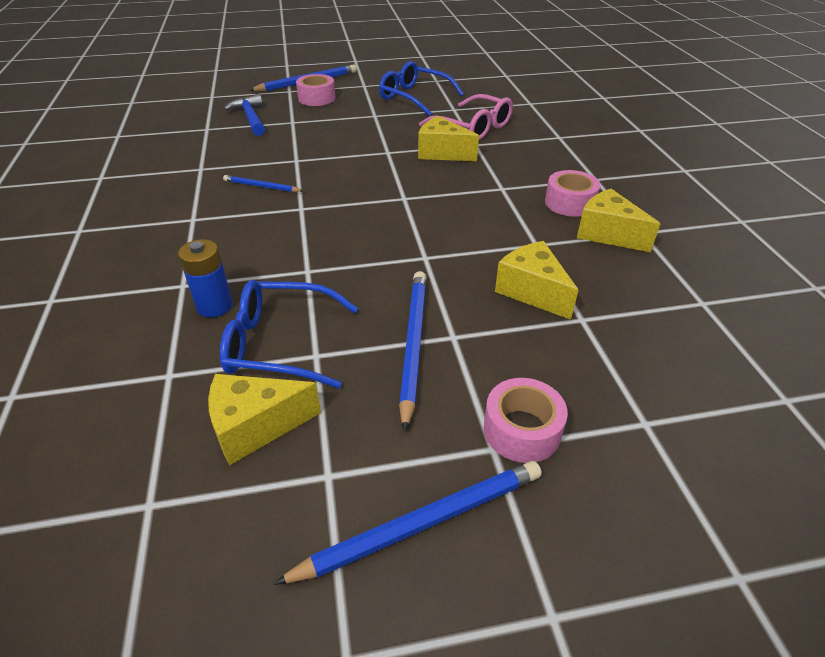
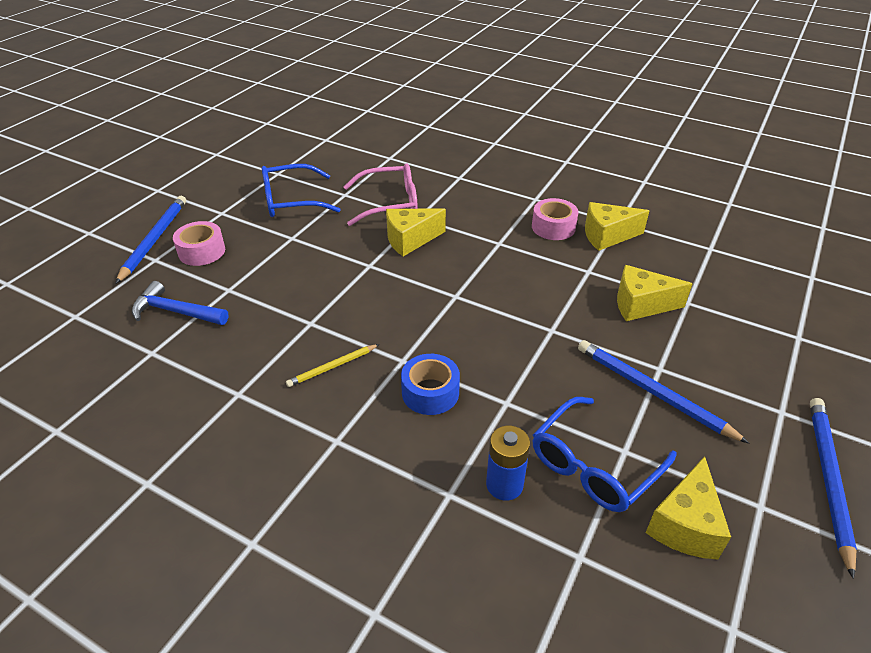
camera: 50 degrees left, 0 degrees up
blue pencil [223,175,304,192] -> yellow pencil [286,344,379,387]
pink tape [484,378,568,463] -> none
none -> blue tape [401,354,460,415]

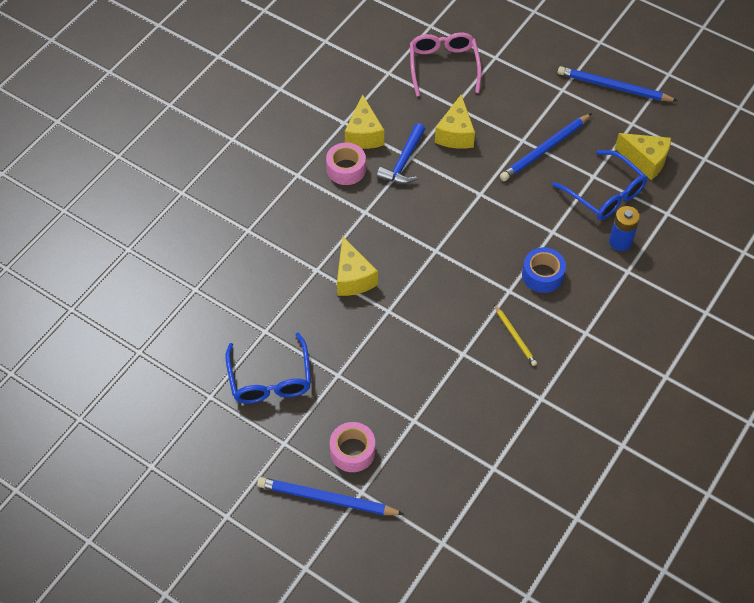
camera: 85 degrees left, 15 degrees up
blue hammer [132,281,228,325] -> blue hammer moved to [377,123,425,184]
pink glasses [343,163,418,226] -> pink glasses moved to [410,32,482,97]

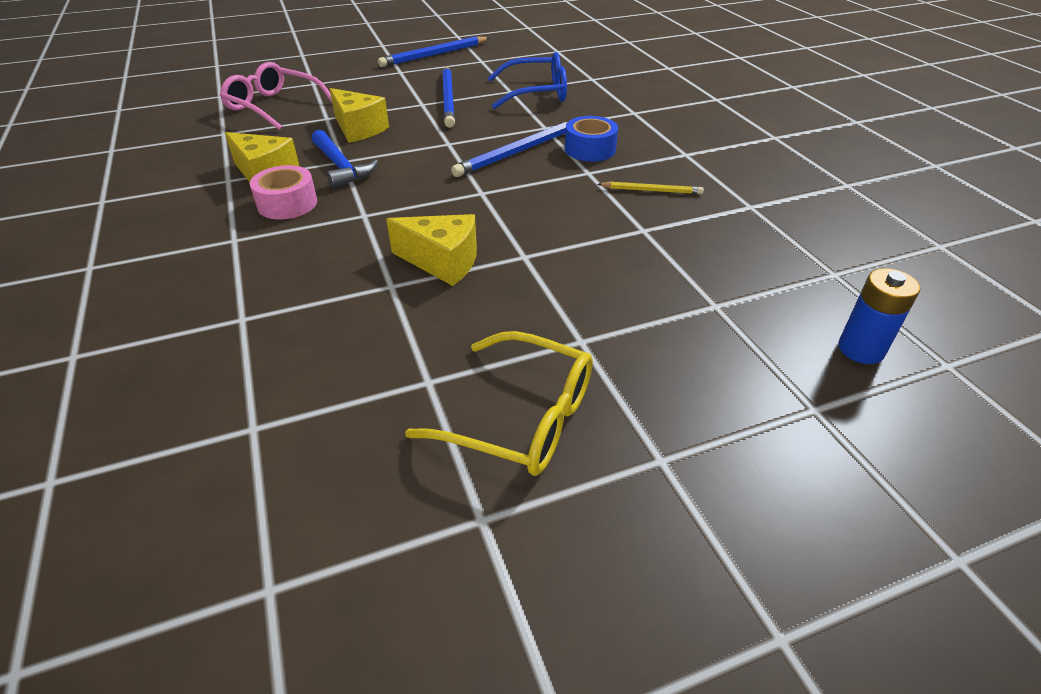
camera: 55 degrees left, 15 degrees down
blue glasses [226,332,311,404] -> yellow glasses [405,331,593,476]
blue pencil [257,477,404,515] -> blue pencil moved to [451,122,567,177]
pink tape [330,422,375,472] -> none
blue battery [609,206,640,251] -> blue battery moved to [838,268,920,364]
yellow cheese [615,133,671,180] -> none

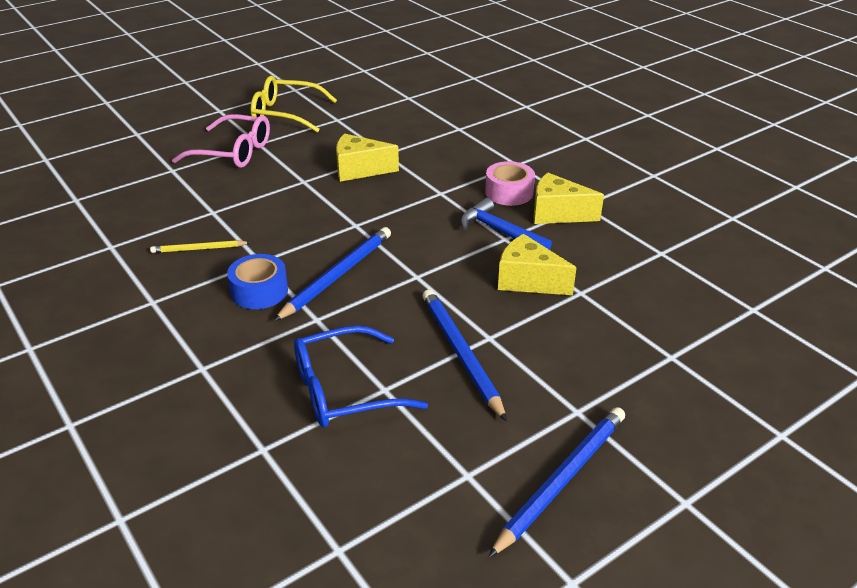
camera: 165 degrees right, 5 degrees down
pink glasses [220,62,332,130] -> pink glasses moved to [172,114,270,168]
blue battery [838,268,920,364] -> none

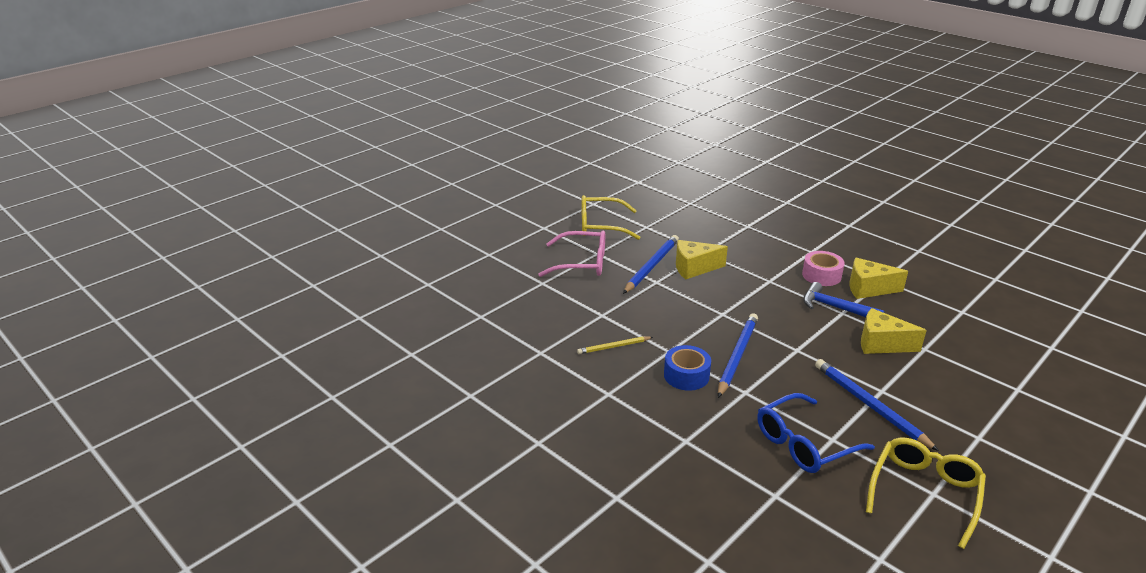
camera: 10 degrees left, 5 degrees down
blue pencil [488,407,625,558] -> blue pencil moved to [623,235,679,294]
none -> yellow glasses [866,438,986,549]

